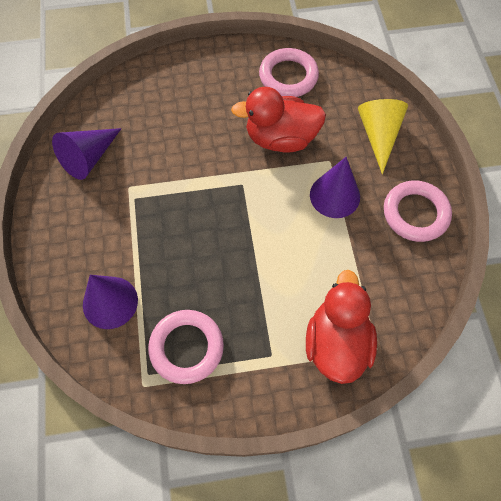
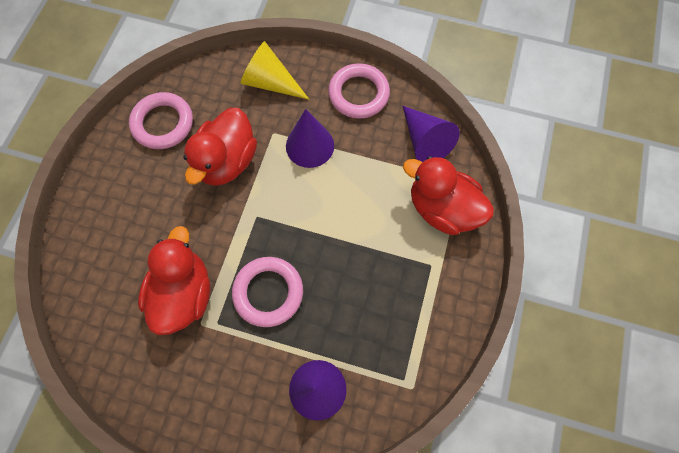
camera: 65 degrees left, 5 degrees up
purple cone [52,128,122,180] -> purple cone moved to [403,106,460,162]
pink ring [148,310,224,384] -> pink ring moved to [232,257,303,327]
none -> red duck [138,226,210,335]

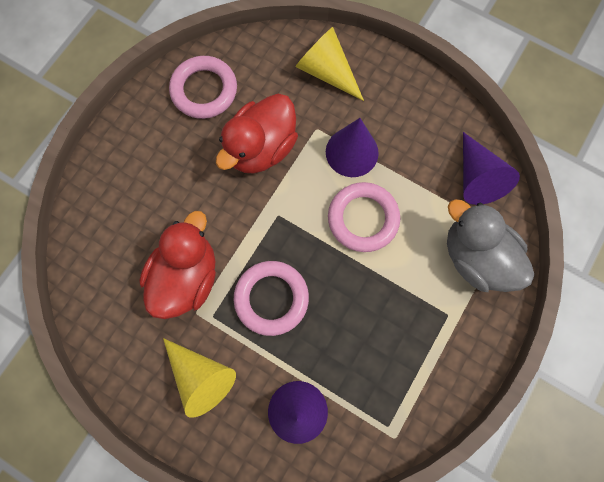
camera: 15 degrees right, 5 degrees up
pink ring [328,63,390,119] -> pink ring moved to [328,182,400,252]
red duck [403,156,494,235] -> grey duck [447,199,534,292]
none -> yellow cone [163,338,236,418]

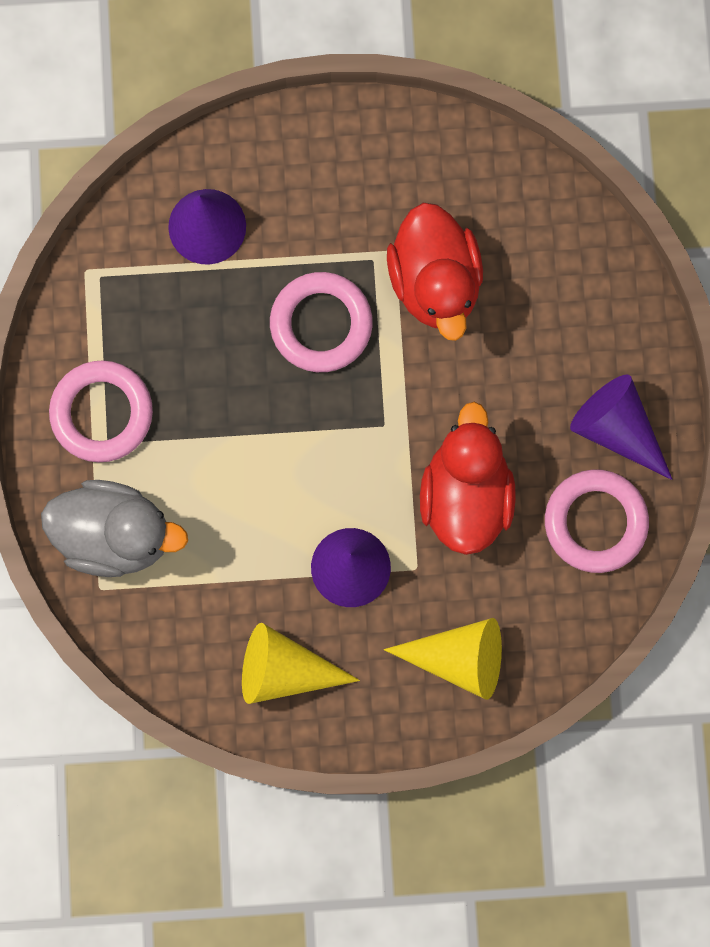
camera: 145 degrees right, 5 degrees up
yellow cone [163,338,236,418] -> yellow cone moved to [242,623,360,704]
pink ring [328,182,400,252] -> pink ring moved to [49,360,153,462]
purple cone [463,132,520,205] -> purple cone moved to [570,375,673,480]

